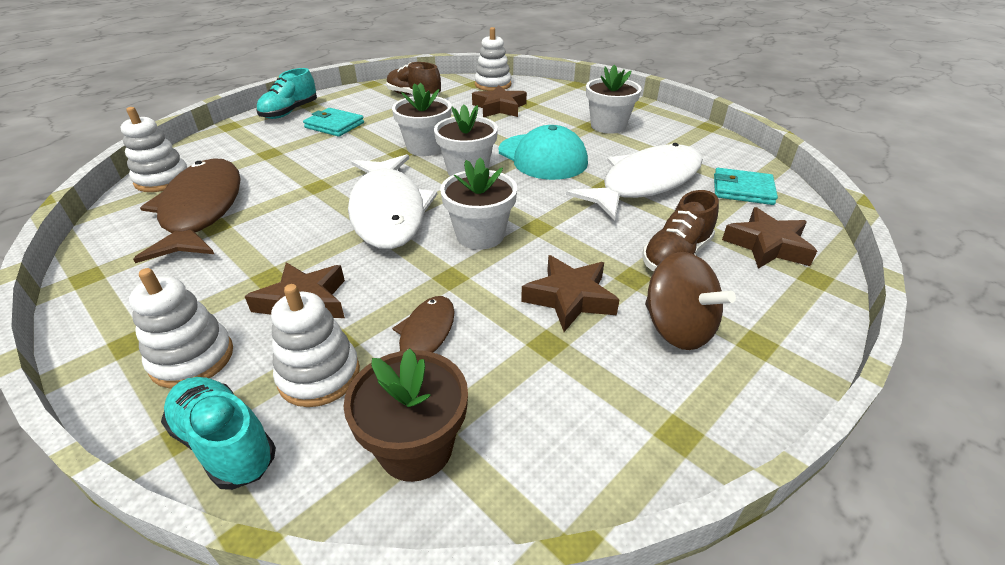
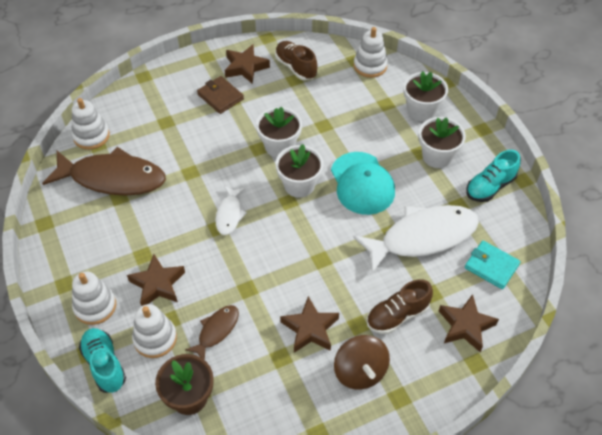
camera: 20 degrees right, 15 degrees up
brown fish [133,158,241,263] -> brown fish turned 90 degrees clockwise [42,147,166,196]
turquoise shoe [256,68,317,119] -> turquoise shoe moved to [466,150,521,202]
turquoise wallet [303,108,364,137] -> brown wallet [197,76,244,114]
white fish [348,154,437,249] -> white fish [215,186,247,235], size x0.49
white flower pot [440,158,517,250] -> white flower pot moved to [403,71,448,121]
brown star [472,85,527,117] -> brown star moved to [224,44,270,84]

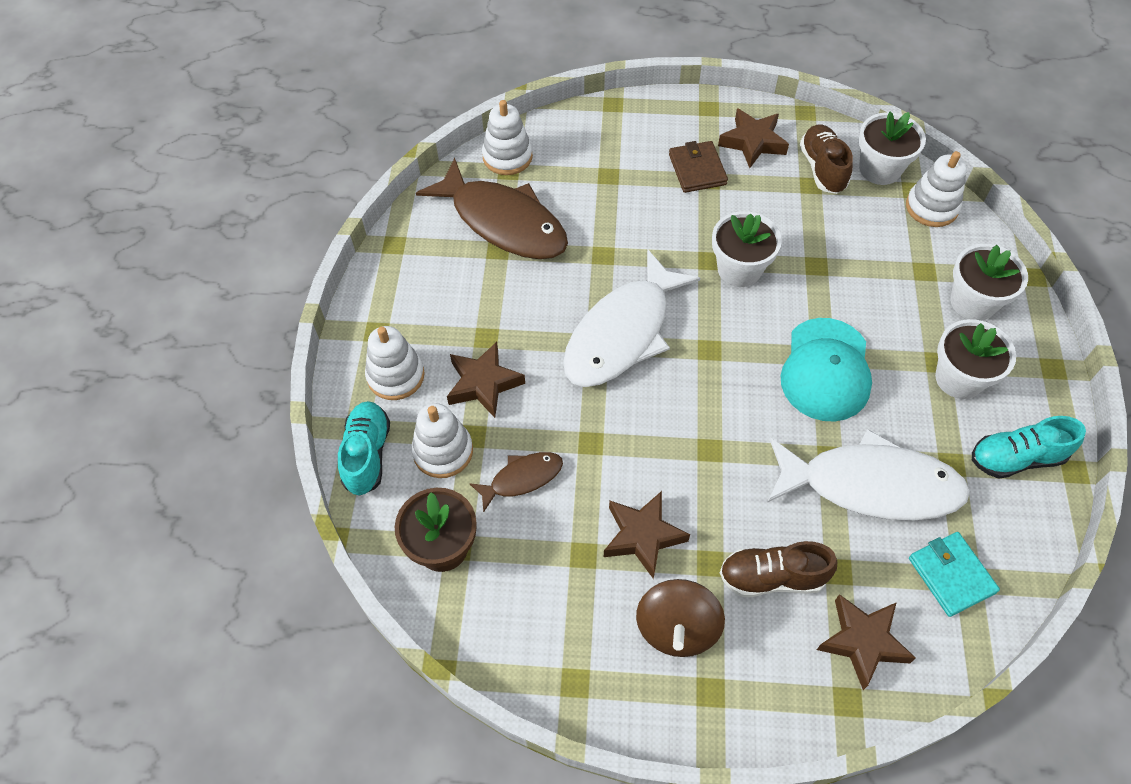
camera: 30 degrees right, 5 degrees up
white fish [215,186,247,235] -> white fish [563,249,700,387], size x2.05
white flower pot [276,144,323,198] -> white flower pot moved to [859,112,926,185]

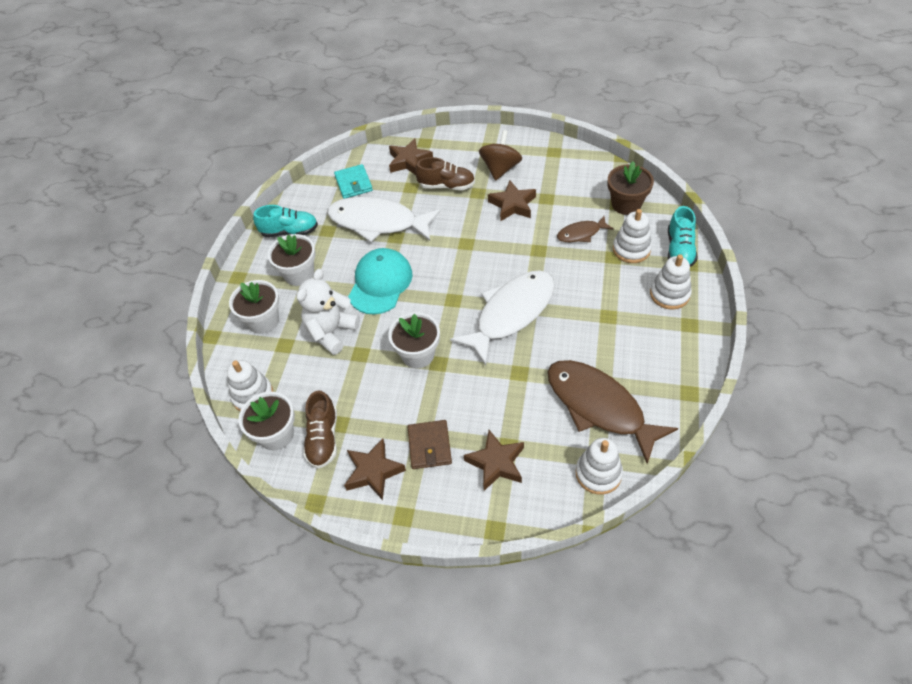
camera: 170 degrees left, 5 degrees down
brown star [447,342,525,418] -> brown star moved to [464,430,524,491]
none -> white teddy bear [296,269,360,355]

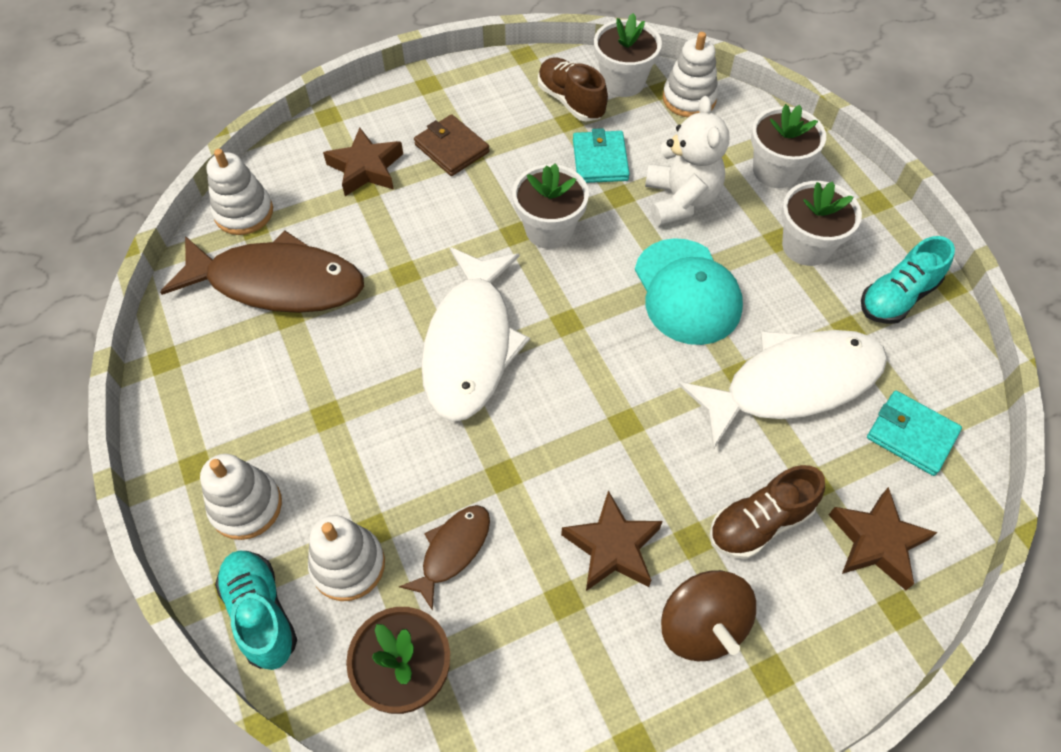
camera: 140 degrees right, 5 degrees up
brown star [344,438,406,500] -> none
none -> turquoise wallet [573,128,630,183]

